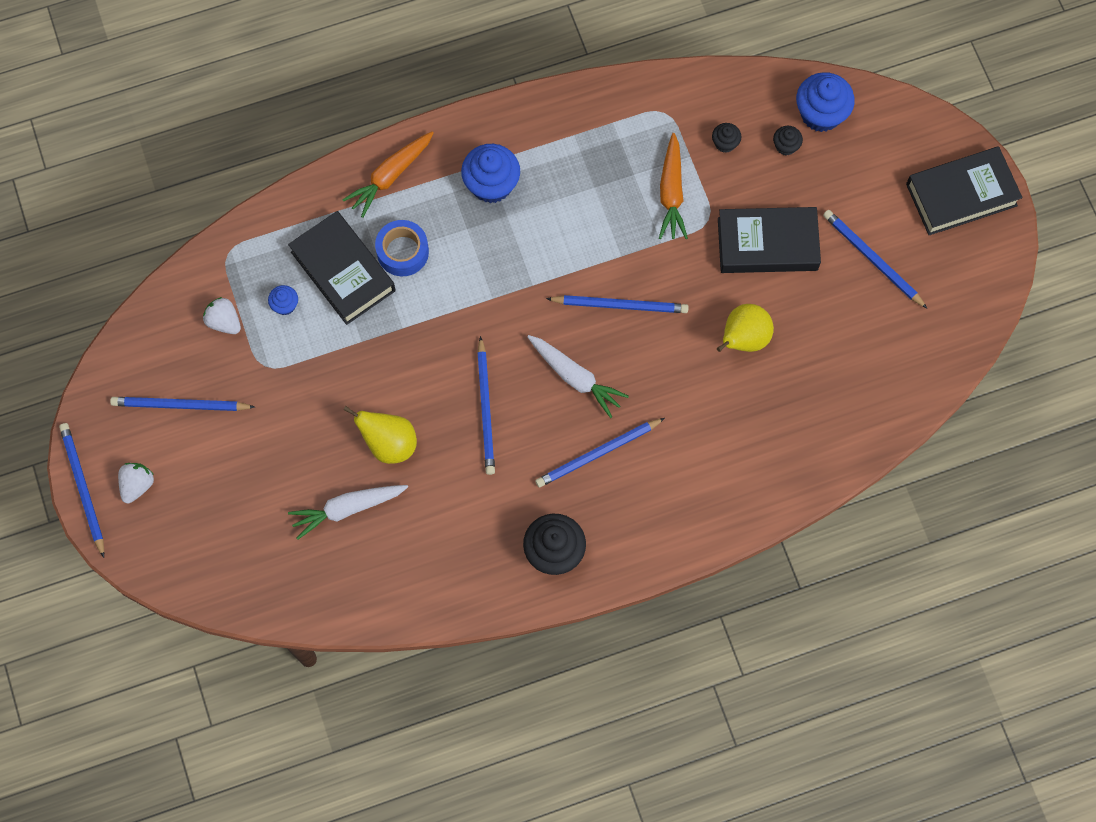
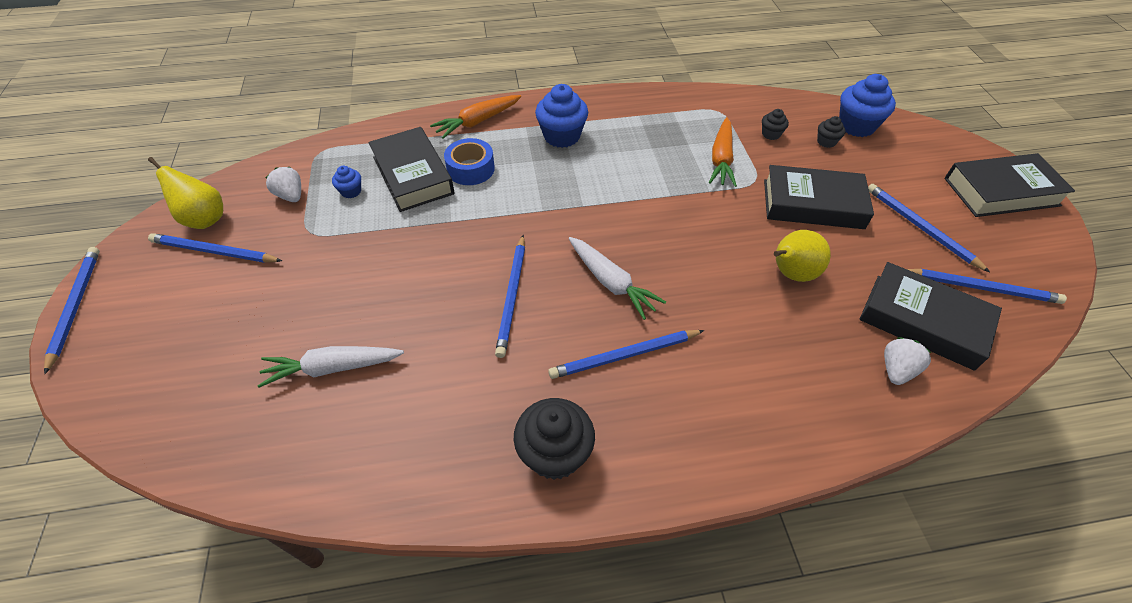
camera: 10 degrees right, 20 degrees down
white strawberry [118,463,154,503] -> white strawberry moved to [884,337,931,385]
yellow pear [343,406,417,464] -> yellow pear moved to [148,157,223,229]
blue pencil [546,295,689,313] -> blue pencil moved to [907,269,1067,304]
none -> black book [860,262,1002,371]

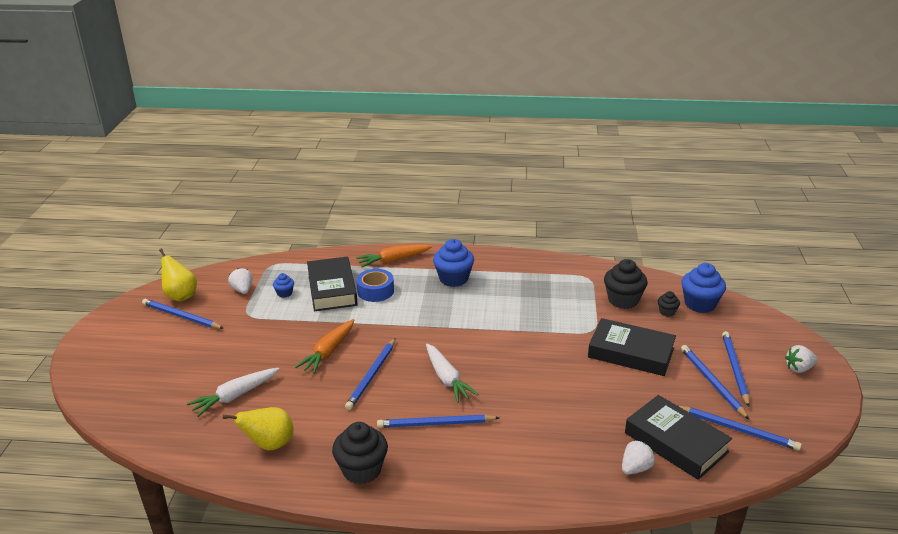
camera: 15 degrees right, 20 degrees down
blue pencil [44,247,100,374] -> blue pencil moved to [722,331,750,407]
white carrot [257,346,404,388] -> white carrot turned 45 degrees counterclockwise [187,368,279,417]
orange carrot [709,117,737,187] -> orange carrot moved to [295,319,354,374]
black cupcake [762,109,789,140] -> black cupcake [604,259,648,309], size x1.98
yellow pear [774,230,831,282] -> yellow pear moved to [223,407,294,451]
black book [944,153,1075,217] -> white strawberry [785,345,818,373]

